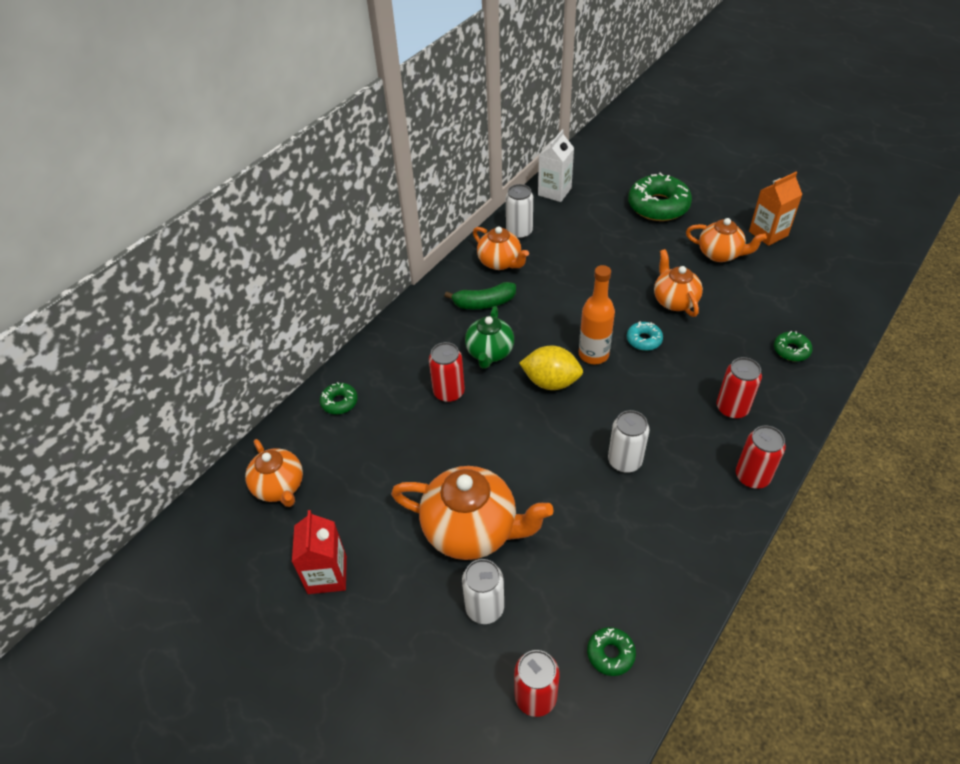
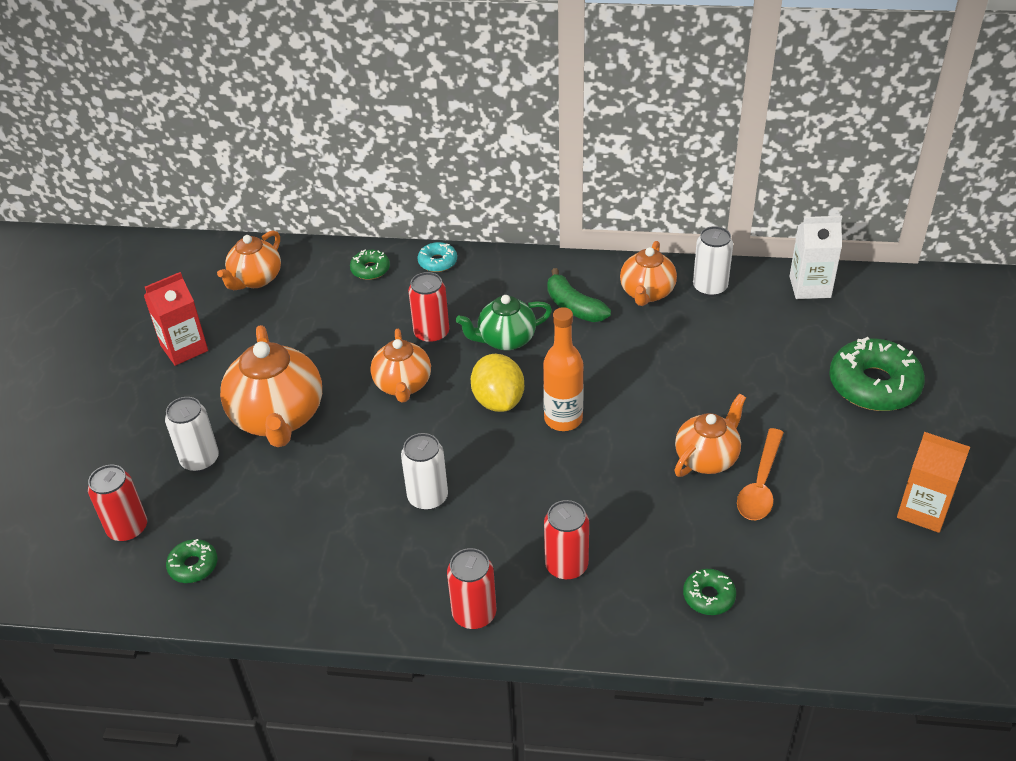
camera: 60 degrees right, 5 degrees down
turquoise donut [627,322,663,351] -> turquoise donut moved to [418,242,457,272]
orange teapot [686,218,767,262] -> orange teapot moved to [371,329,431,403]
none -> orange spoon [737,428,784,521]

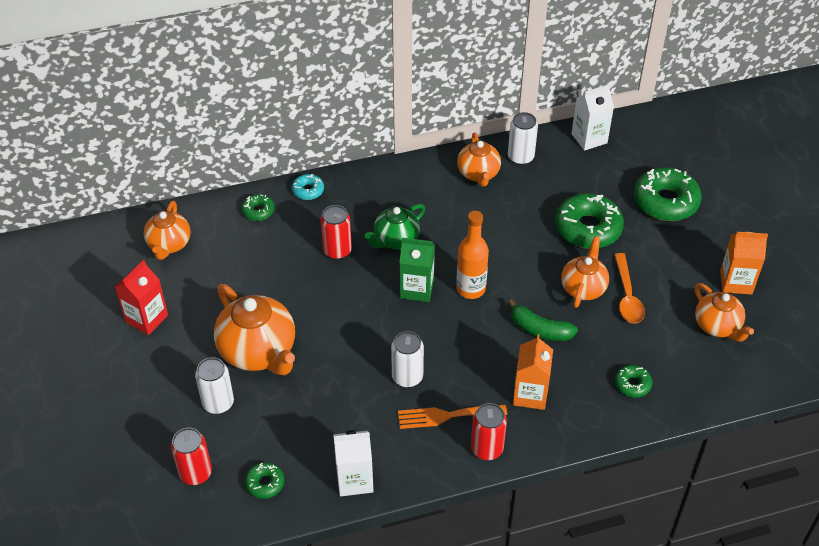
camera: 25 degrees left, 5 degrees up
orange teapot [371,329,431,403] -> orange teapot moved to [695,283,754,342]
yellow lemon [471,354,524,412] -> green carton [399,238,435,302]
red can [544,500,589,580] -> orange carton [513,334,553,410]
green banana [547,268,611,322] -> green banana moved to [508,299,578,341]
none -> white carton [333,430,373,496]
none -> orange fork [398,405,507,429]
none -> green donut [555,193,624,249]

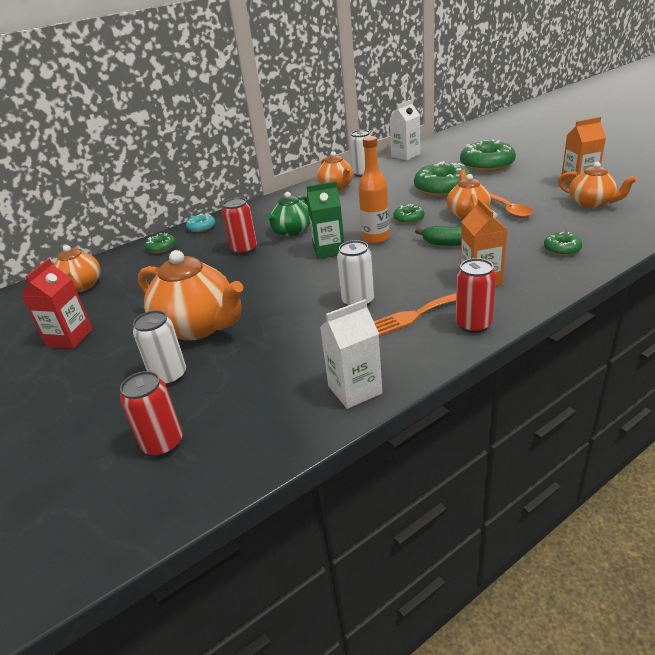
camera: 15 degrees left, 15 degrees down
green donut [245,462,284,499] -> green donut moved to [393,204,424,224]

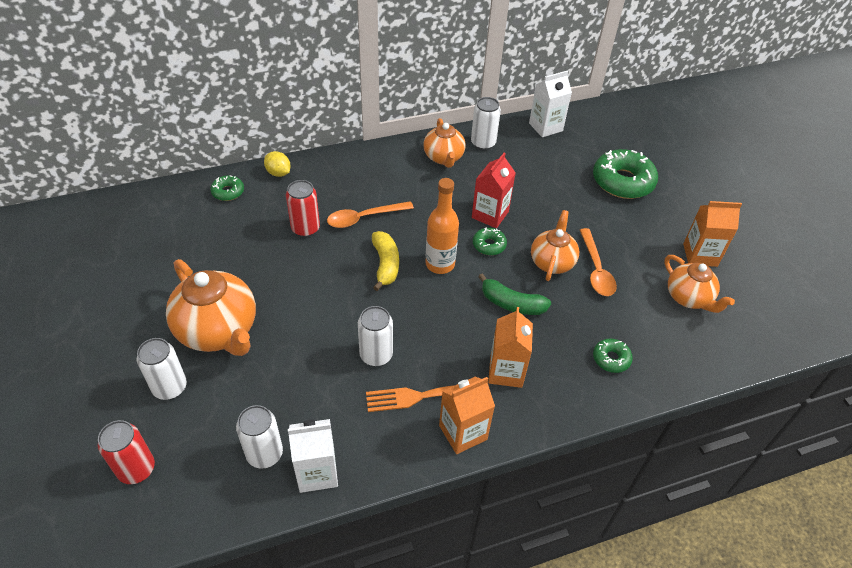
camera: 10 degrees right, 15 degrees up
red carton [21,259,93,349] -> red carton moved to [472,153,516,228]
orange teapot [54,245,101,292] -> none
turquoise donut [186,213,215,232] -> yellow lemon [264,151,291,177]
green teapot [267,192,310,236] -> orange spoon [327,201,414,228]
green carton [306,181,344,259] -> yellow banana [372,231,399,291]
green donut [414,161,471,197] -> none
red can [456,258,496,333] -> orange carton [439,376,495,454]
none -> white can [236,405,283,469]

